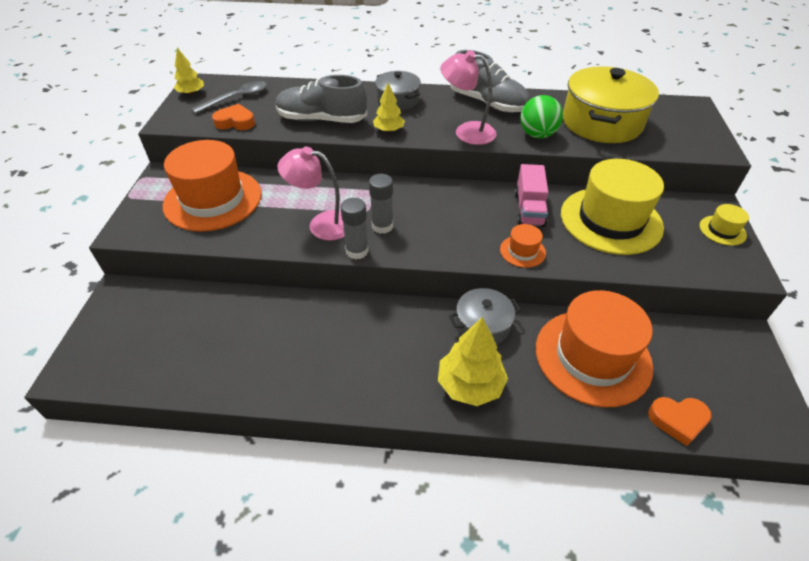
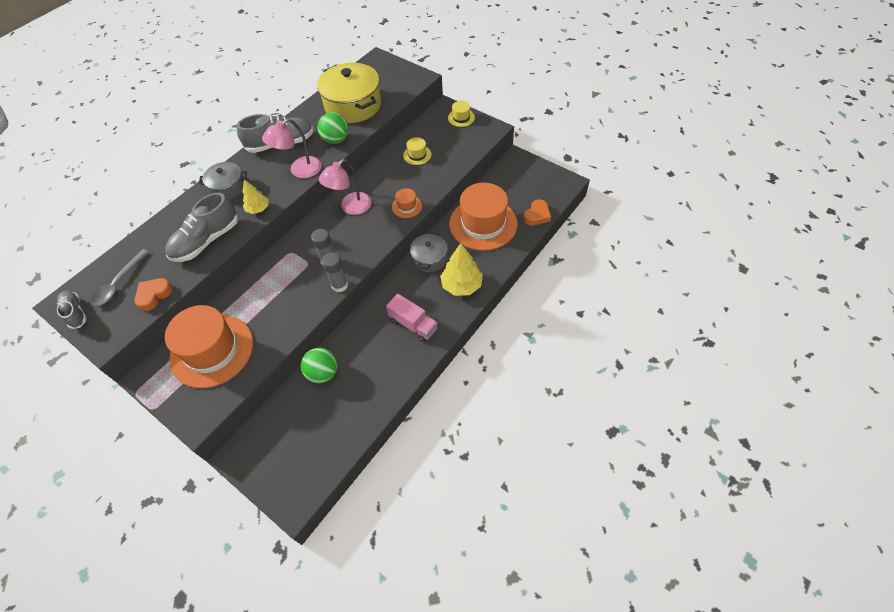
camera: 55 degrees left, 10 degrees up
yellow tree [174,48,204,95] -> grey shoe [57,291,87,329]
grey spoon [192,81,267,114] -> grey spoon turned 150 degrees counterclockwise [91,249,149,306]
pink lamp [277,146,345,241] -> pink lamp moved to [319,159,372,215]
pink truck [515,164,548,227] -> pink truck moved to [386,294,438,342]
yellow hat [561,159,664,255] -> yellow hat [403,137,431,165], size x0.43
none -> green ball [301,347,337,383]

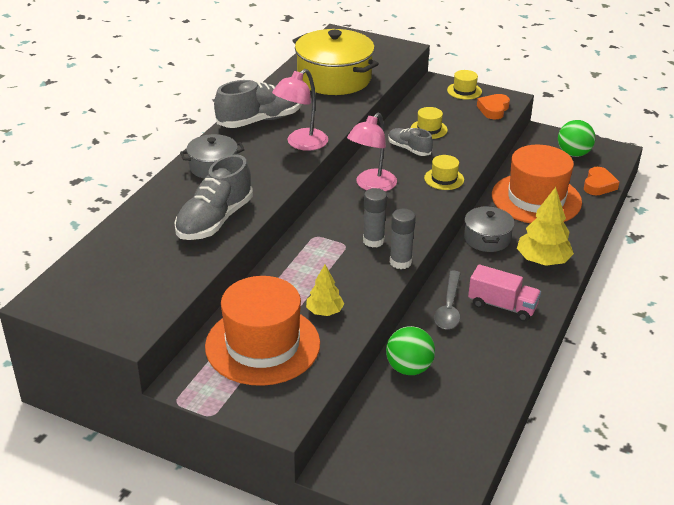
camera: 15 degrees left, 20 degrees down
grey shoe [57,291,87,329] -> grey shoe moved to [388,128,433,156]
grey spoon [91,249,149,306] -> grey spoon moved to [434,270,461,329]
orange heart [134,278,173,311] -> orange heart moved to [477,94,510,120]
yellow tree [243,180,269,214] -> yellow tree moved to [306,265,344,316]
green ball [318,112,348,144] -> green ball moved to [558,120,595,157]
orange hat [392,188,422,218] -> yellow hat [424,155,464,190]

